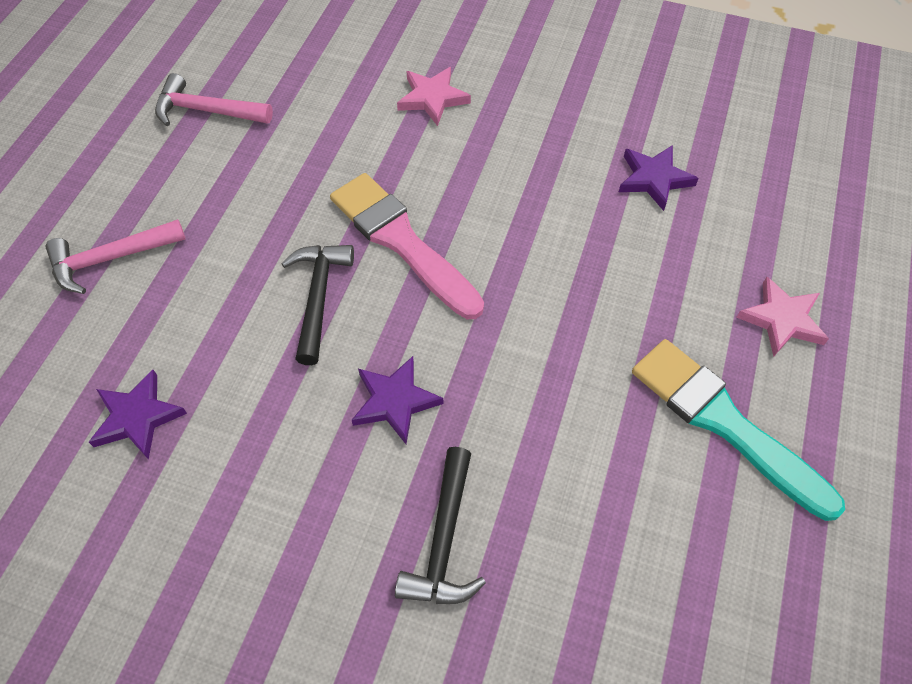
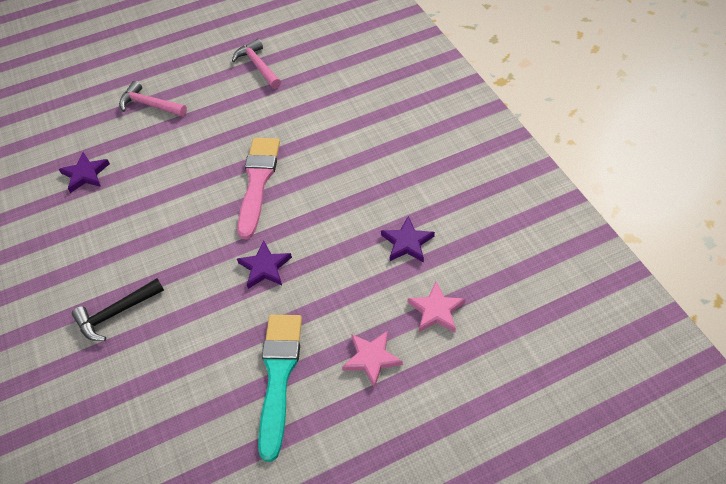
camera: 50 degrees right, 5 degrees down
black hammer [281,245,354,365] -> none
purple star [352,356,443,444] -> purple star moved to [237,240,292,289]
pink star [397,67,471,126] -> pink star moved to [408,282,465,332]

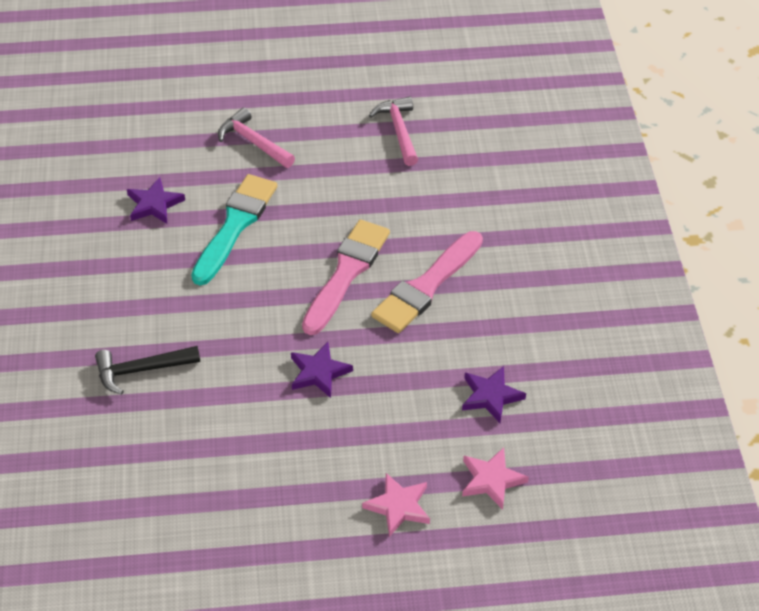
camera: 15 degrees right, 5 degrees down
turquoise brush [258,315,302,462] -> turquoise brush moved to [191,174,277,285]
none -> pink brush [371,231,483,333]

